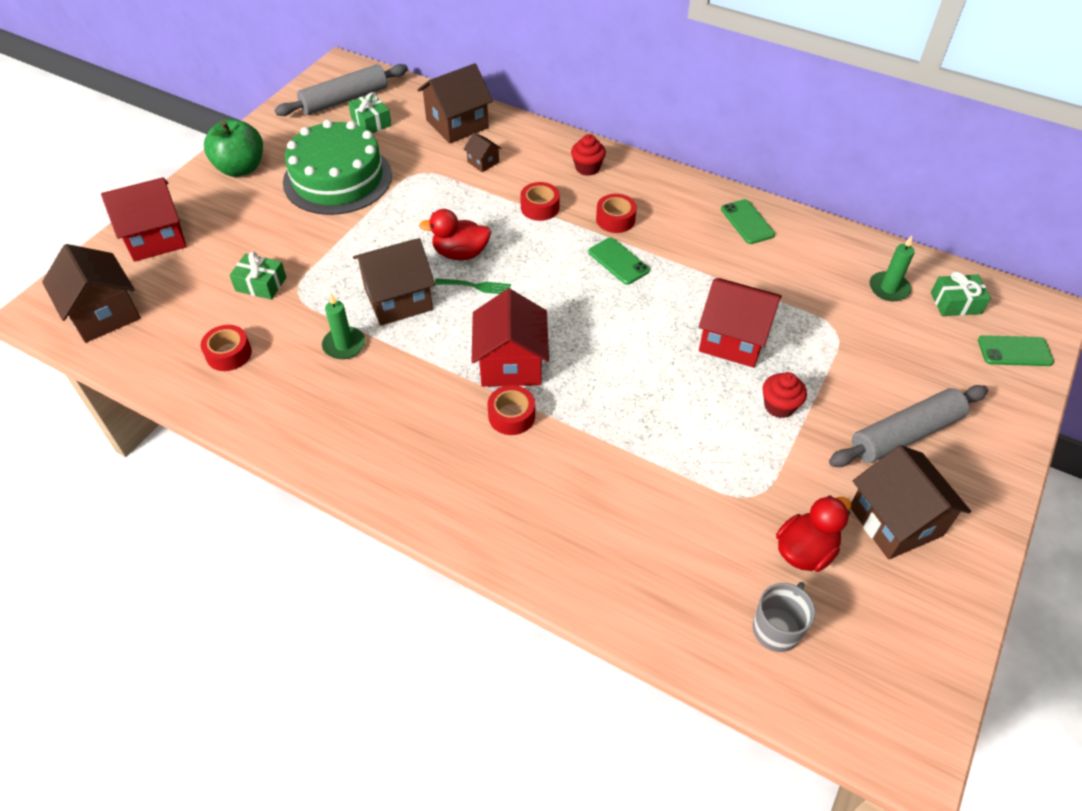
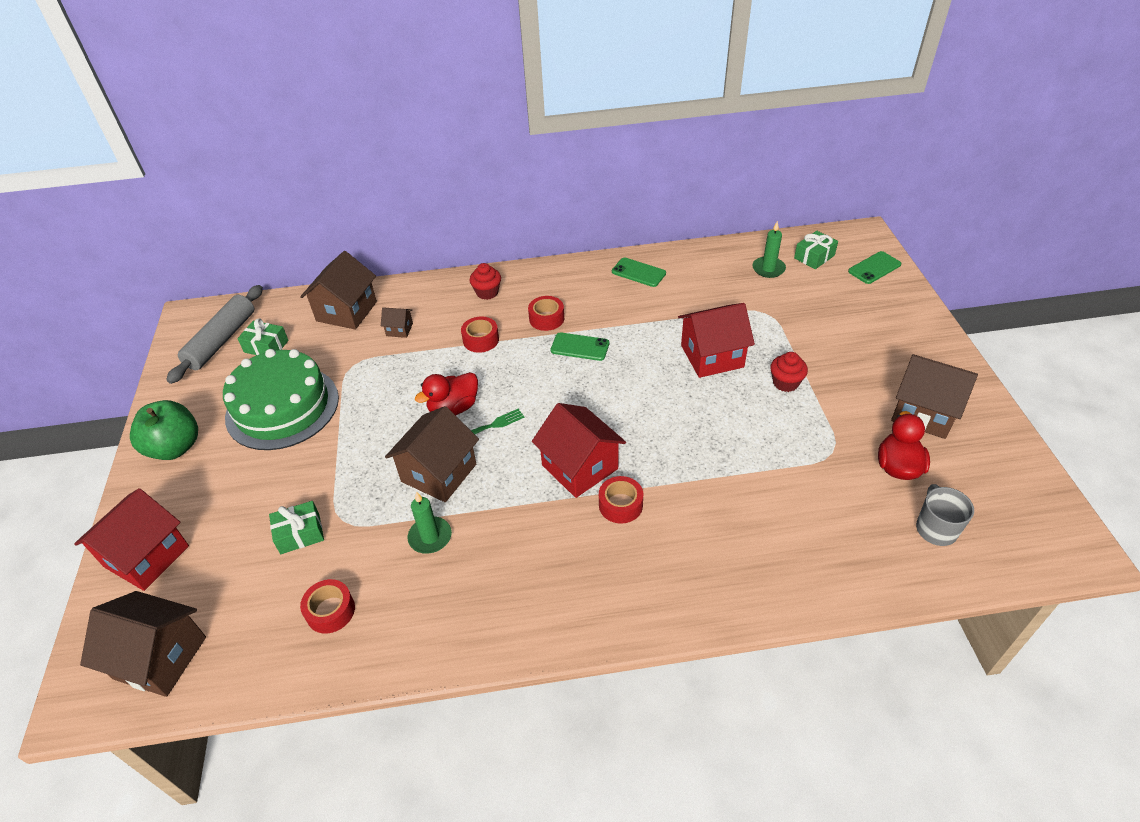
camera: 35 degrees left, 5 degrees down
grey rolling pin [829,385,988,467] -> none

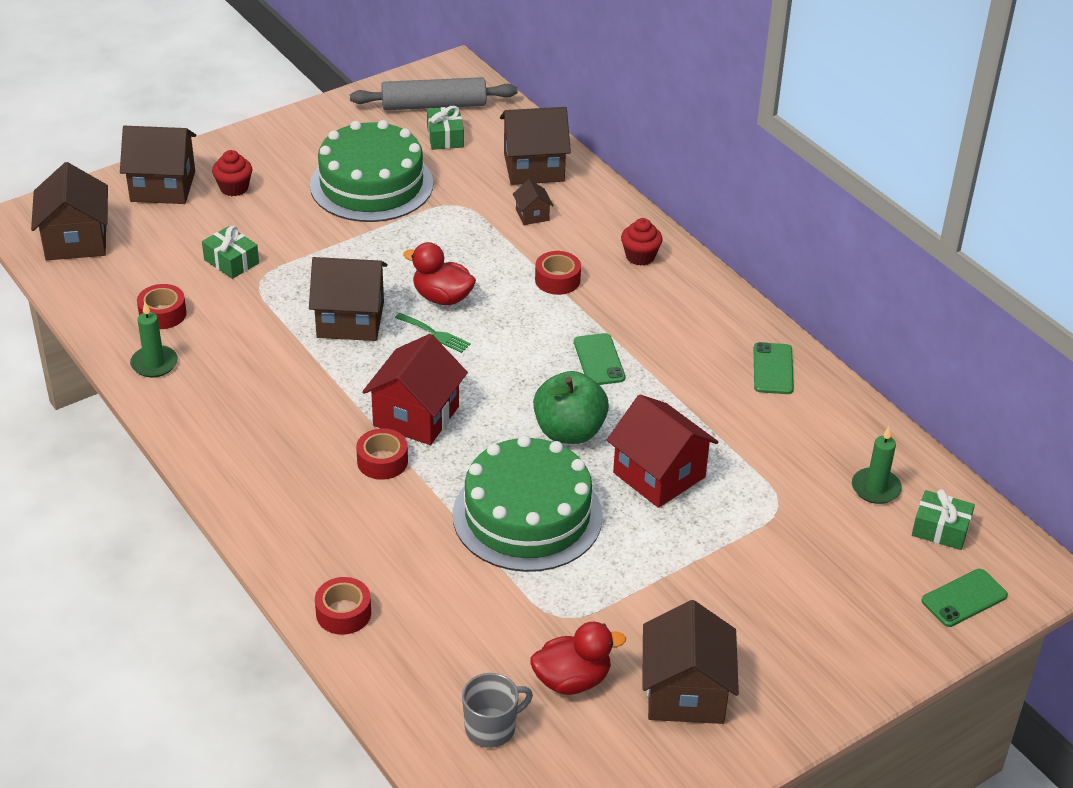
camera: 60 degrees right, 5 degrees down
red house [74,488,189,591] -> brown house [120,126,196,204]
green apple [130,400,198,460] -> green apple moved to [533,371,609,444]
green candle [408,492,452,554] -> green candle moved to [130,302,178,377]
red tape [528,296,564,331] -> red tape moved to [315,577,371,635]
red cupcake [770,352,808,392] -> red cupcake moved to [212,150,252,196]
green phone [848,251,901,284] -> green phone turned 60 degrees counterclockwise [921,569,1008,627]
none -> green cake [453,435,603,572]

